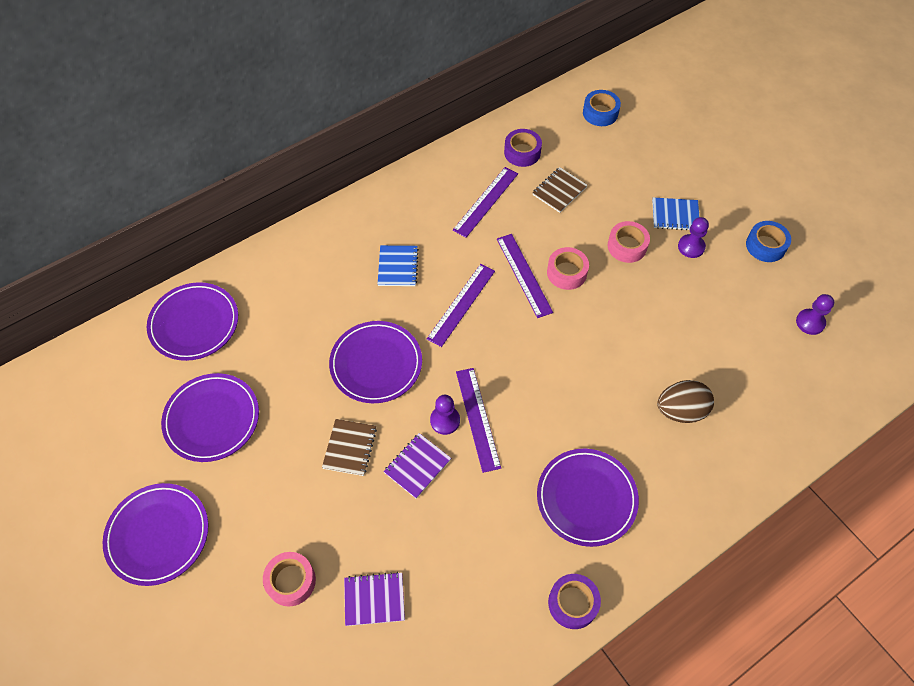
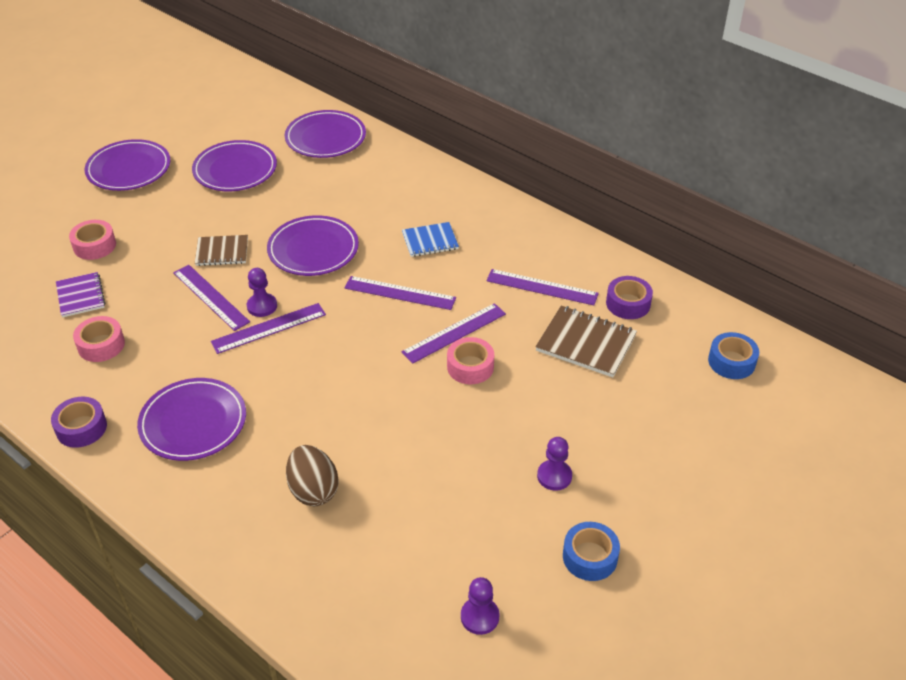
camera: 75 degrees right, 15 degrees down
purple notebook [383,433,451,499] -> purple ruler [173,265,250,331]
brown notebook [532,167,587,213] -> brown notebook [535,306,637,377], size x1.52
pink tape [608,221,650,263] -> pink tape moved to [73,316,125,362]
blue notebook [652,198,699,230] -> none

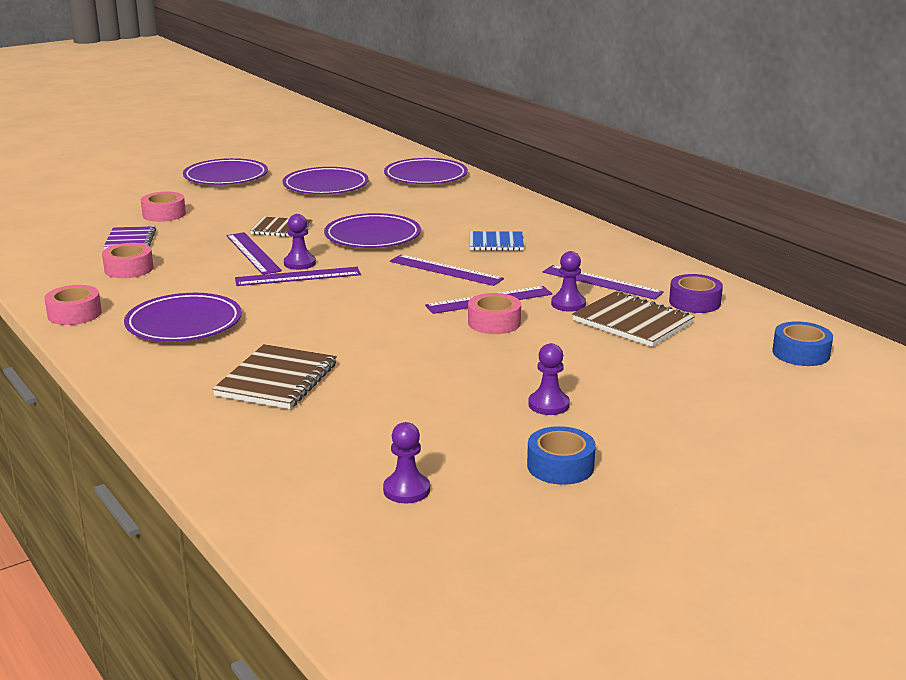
camera: 15 degrees right, 20 degrees down
purple tape [51,397,107,448] -> pink tape [44,285,102,325]
brown egg [286,445,339,506] -> brown notebook [212,344,337,409]
none -> purple pawn [551,251,586,312]

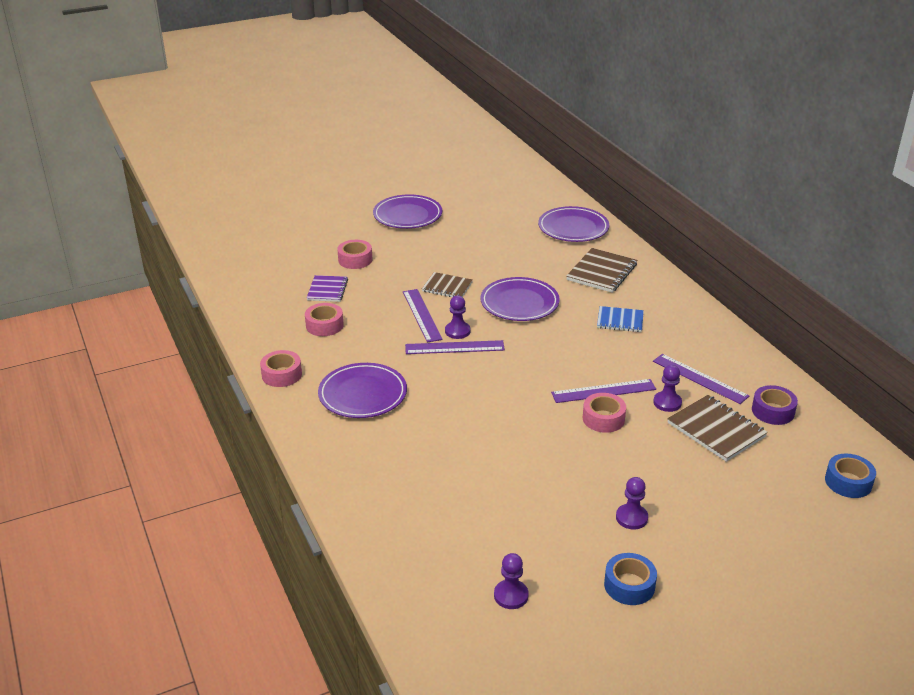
camera: 10 degrees right, 10 degrees up
brown notebook [212,344,337,409] -> brown notebook moved to [566,248,637,293]
purple plate [282,167,369,194] -> none
purple ruler [390,254,504,286] -> none

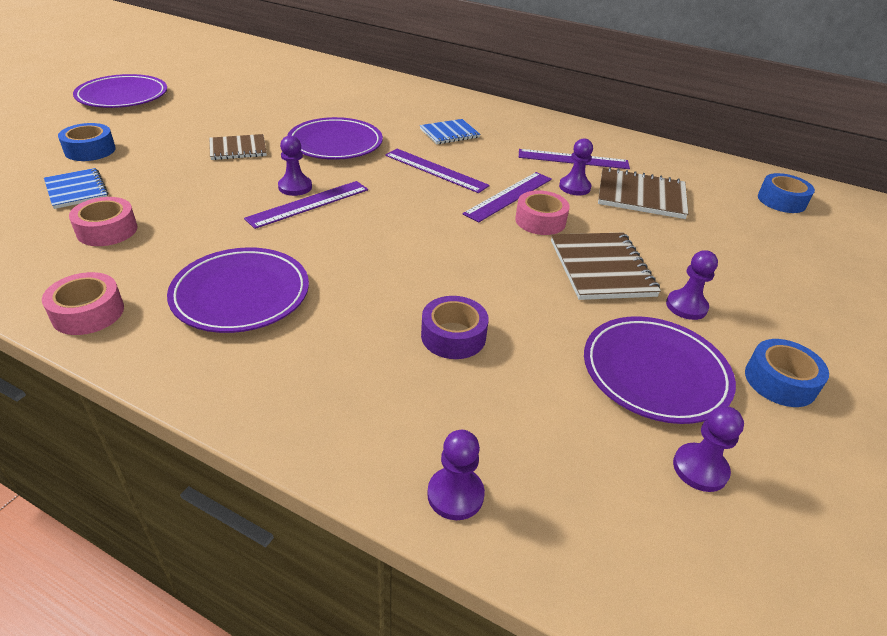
camera: 40 degrees left, 5 degrees up
purple notebook [307,275,348,302] -> blue notebook [44,168,108,209]
pink tape [337,240,373,269] -> blue tape [58,123,116,161]
purple ruler [403,289,443,343] -> purple ruler moved to [385,149,490,193]
purple plate [538,206,609,242] -> purple plate moved to [584,316,736,424]
brown notebook [566,248,637,293] -> brown notebook moved to [551,233,661,300]
purple tape [752,385,798,425] -> purple tape moved to [421,296,489,359]
none -> purple pawn [427,430,485,520]

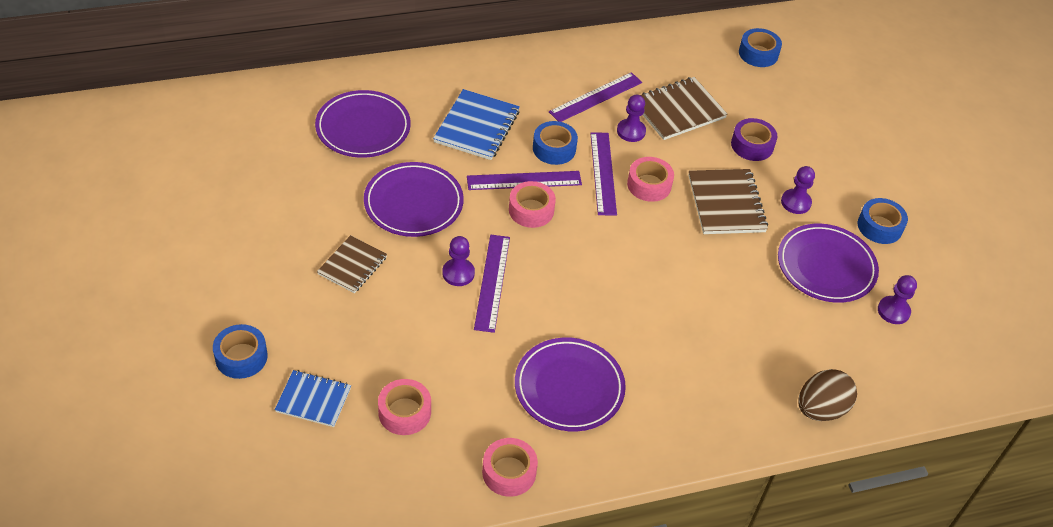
camera: 45 degrees left, 10 degrees up
purple plate [73,74,167,108] -> purple plate moved to [315,90,411,158]
blue notebook [420,119,480,144] -> blue notebook [433,89,520,160], size x1.52
purple tape [421,296,489,359] -> purple tape moved to [731,118,778,161]
purple pawn [427,430,485,520] -> brown egg [798,369,857,421]
brown notebook [551,233,661,300] -> brown notebook turned 45 degrees clockwise [688,169,768,234]
none -> pink tape [509,181,556,228]
none -> blue tape [533,121,578,165]

